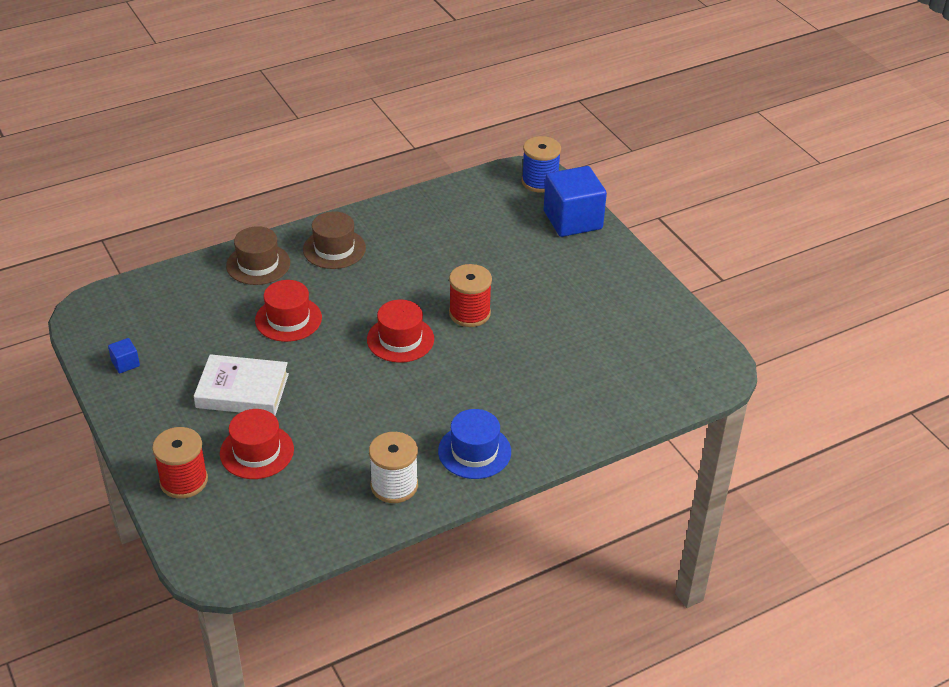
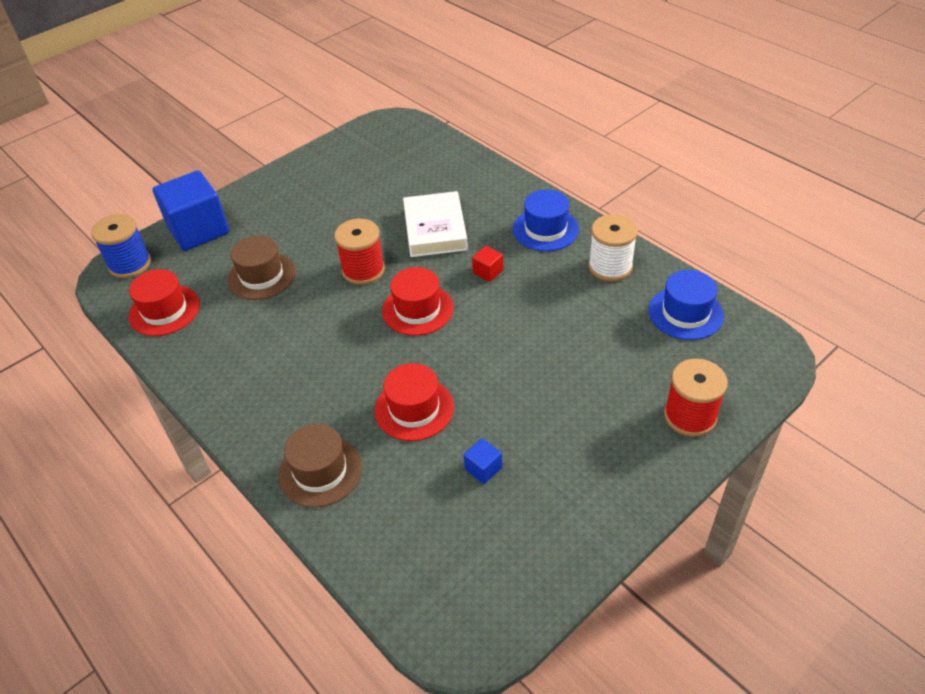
camera: 100 degrees left, 5 degrees up
blue cube [108,338,140,373] -> blue cube moved to [464,438,502,484]
white book [194,354,289,416] -> white book moved to [403,191,468,257]
red hat [220,409,294,479] -> red hat moved to [129,269,200,336]
brown hat [303,211,366,269] -> brown hat moved to [228,235,296,300]
none -> red cube [472,246,503,282]
none -> blue hat [649,270,724,340]

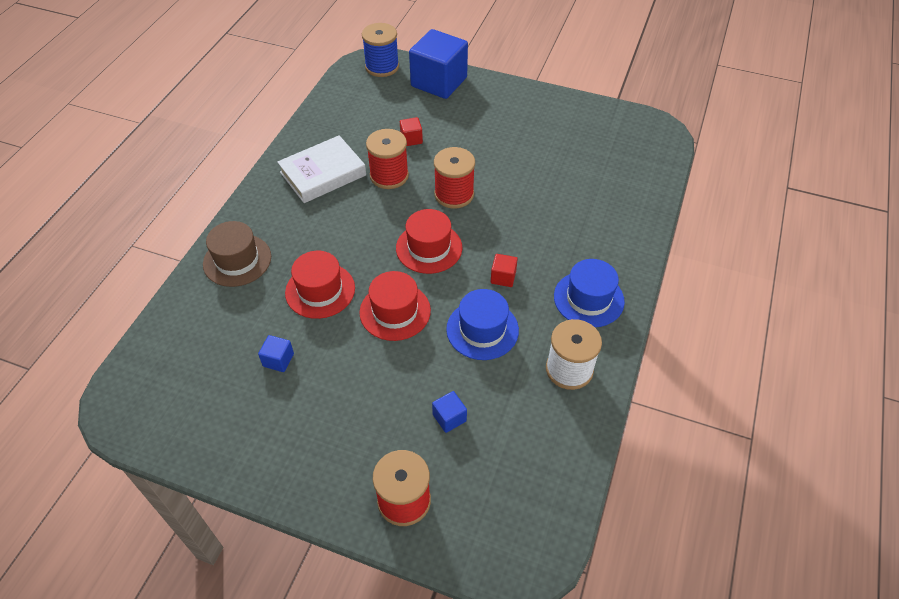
camera: 60 degrees right, 5 degrees up
red hat [129,269,200,336] -> red hat moved to [359,271,431,341]
brown hat [228,235,296,300] -> red cube [400,117,423,146]
white book [403,191,468,257] -> white book moved to [277,135,366,203]
blue hat [649,270,724,340] -> blue hat moved to [446,289,519,360]
none -> red spool [366,129,409,189]
none -> blue cube [432,391,467,433]

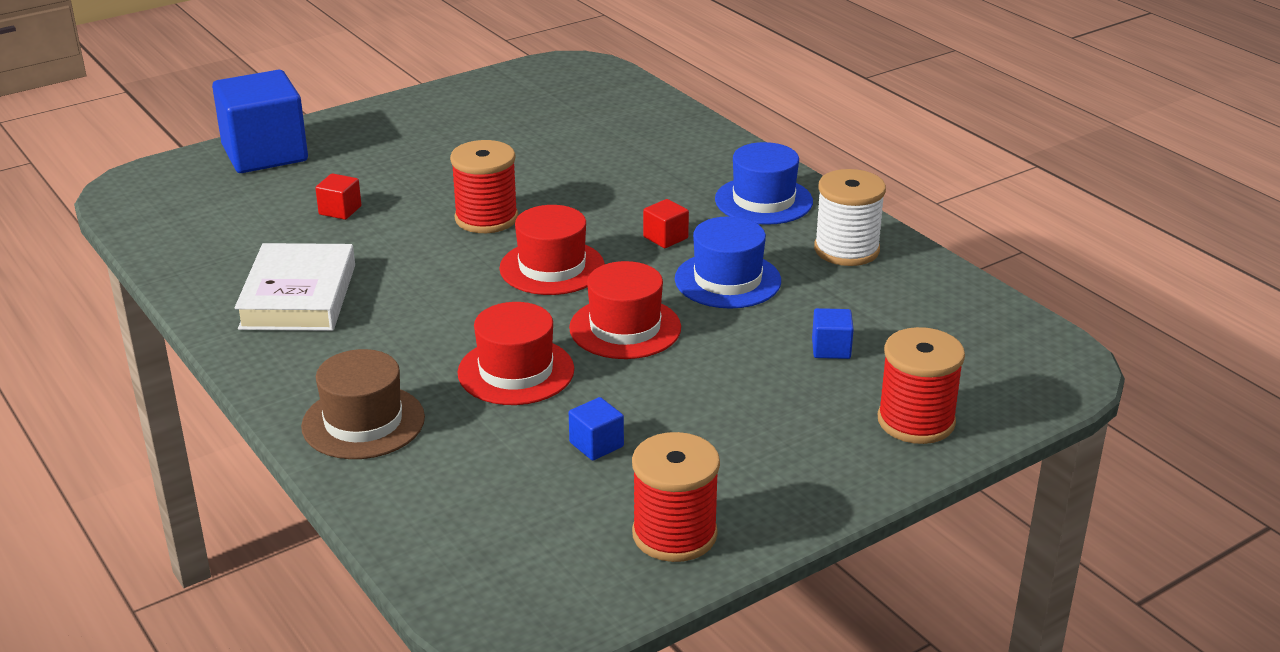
camera: 55 degrees left, 20 degrees down
blue spool [362,23,399,77] -> none
red spool [366,129,409,189] -> red spool moved to [632,432,720,562]

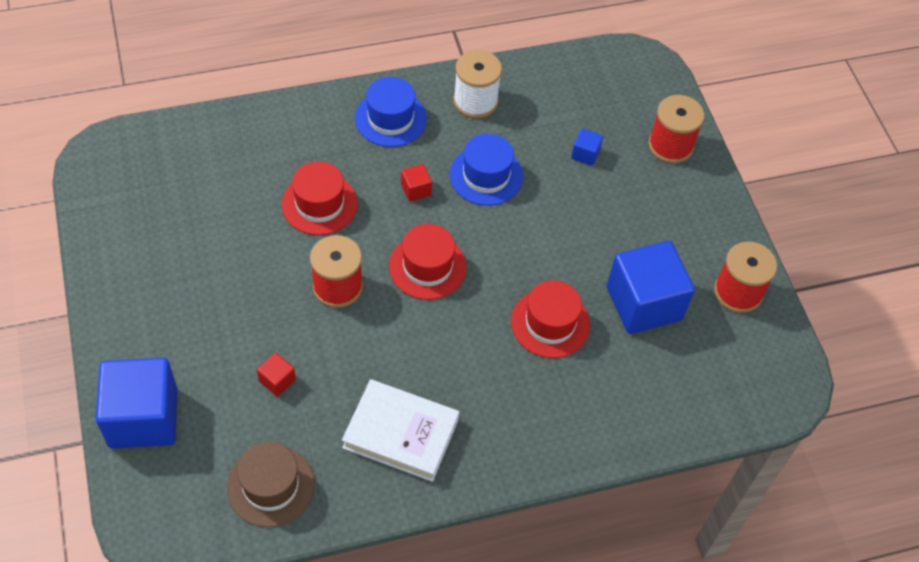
camera: 75 degrees left, 25 degrees up
brown hat [301,349,425,459] -> brown hat moved to [227,442,315,527]
red hat [569,261,681,359] -> red hat moved to [282,161,358,235]
blue cube [569,397,624,461] -> blue cube [607,241,695,334], size x2.39

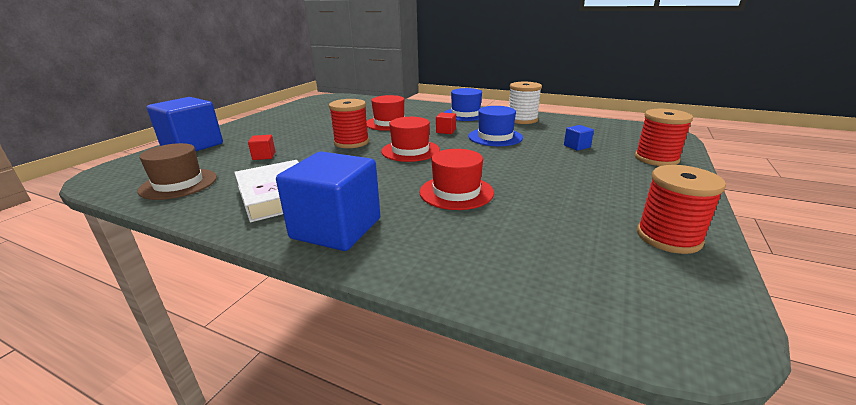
camera: 45 degrees right, 30 degrees down
blue cube [607,241,695,334] -> blue cube moved to [276,151,380,251]

